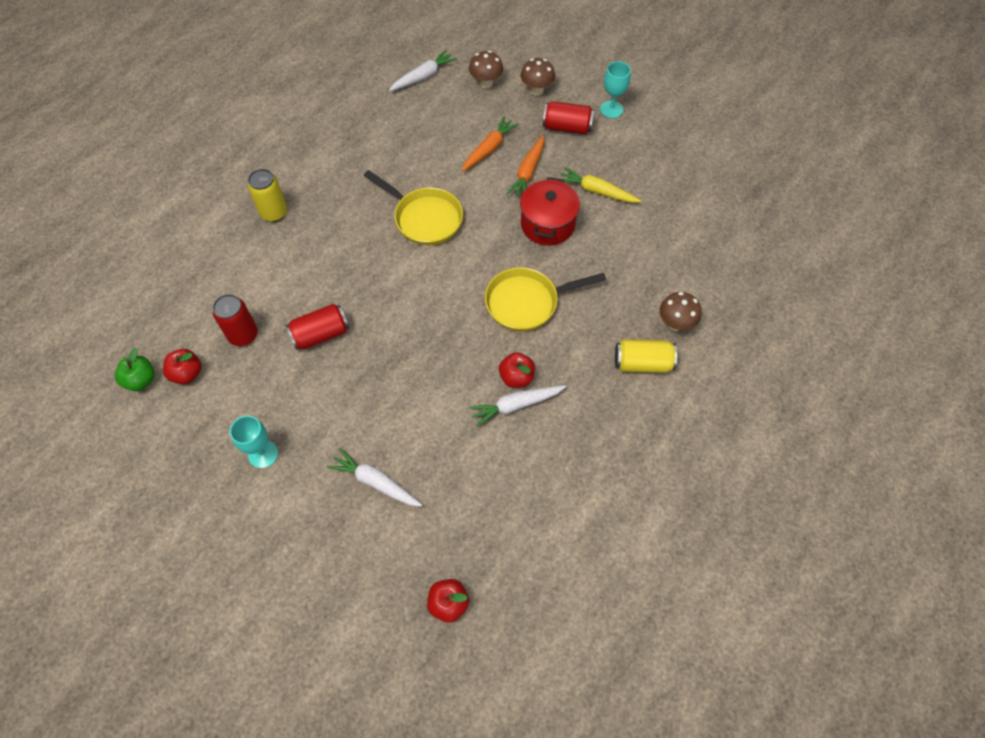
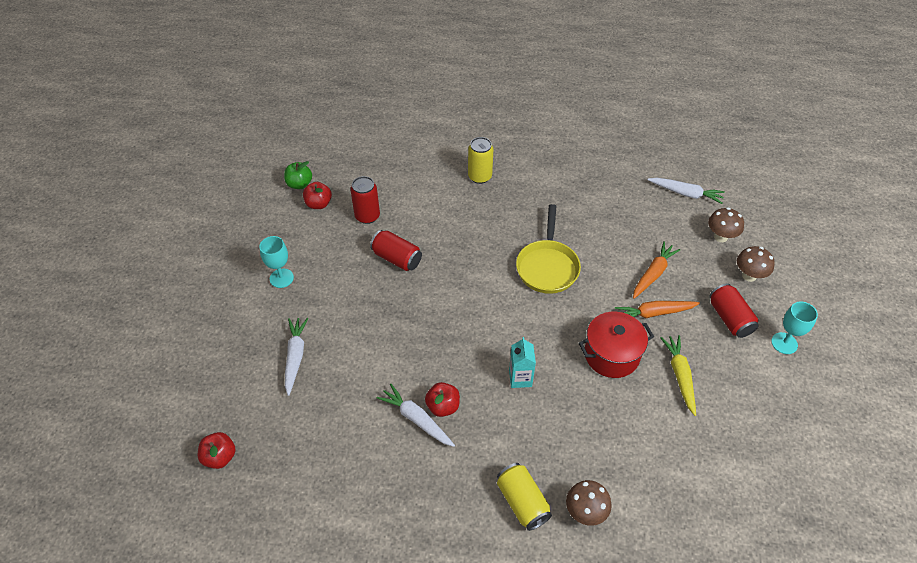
camera: 60 degrees right, 10 degrees down
orange carrot [462,116,519,172] -> orange carrot turned 60 degrees counterclockwise [633,241,681,299]
yellow pan [485,267,606,331] -> turquoise carton [509,337,536,388]

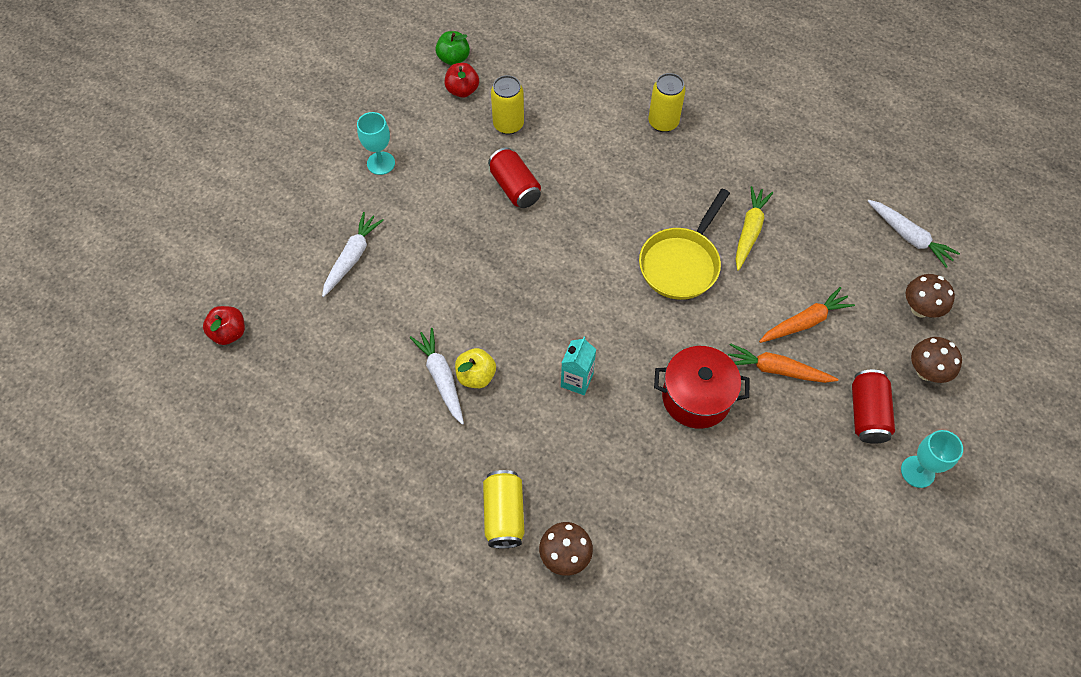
camera: 25 degrees right, 10 degrees up
red can [350,176,380,224] -> yellow can [491,75,524,134]
red apple [425,382,460,417] -> yellow apple [455,348,496,388]
yellow carrot [660,335,696,416] -> yellow carrot moved to [735,186,773,271]

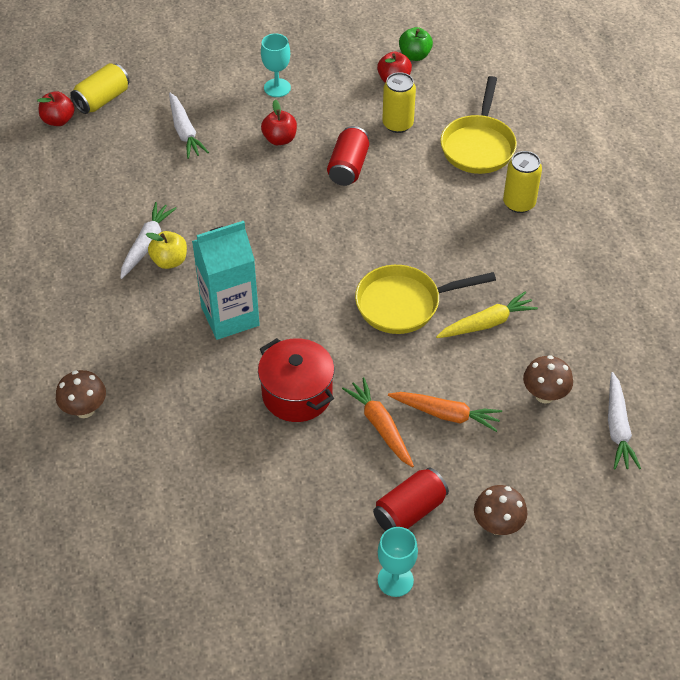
camera: 45 degrees right, 10 degrees down
white carrot [322,212,384,297] -> white carrot turned 90 degrees clockwise [169,93,209,159]
yellow can [483,470,525,549] -> yellow can moved to [70,63,130,114]
turquoise carton [561,337,596,395] -> turquoise carton [192,221,260,340], size x1.83
brown mushroom [906,274,955,318] -> brown mushroom moved to [523,355,573,404]
none -> red apple [261,100,297,145]
none -> yellow pan [440,76,517,174]

